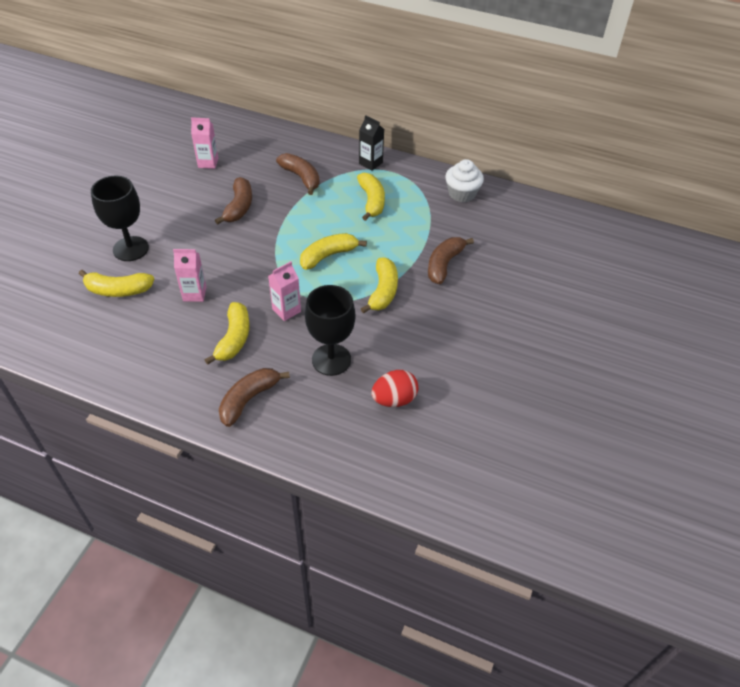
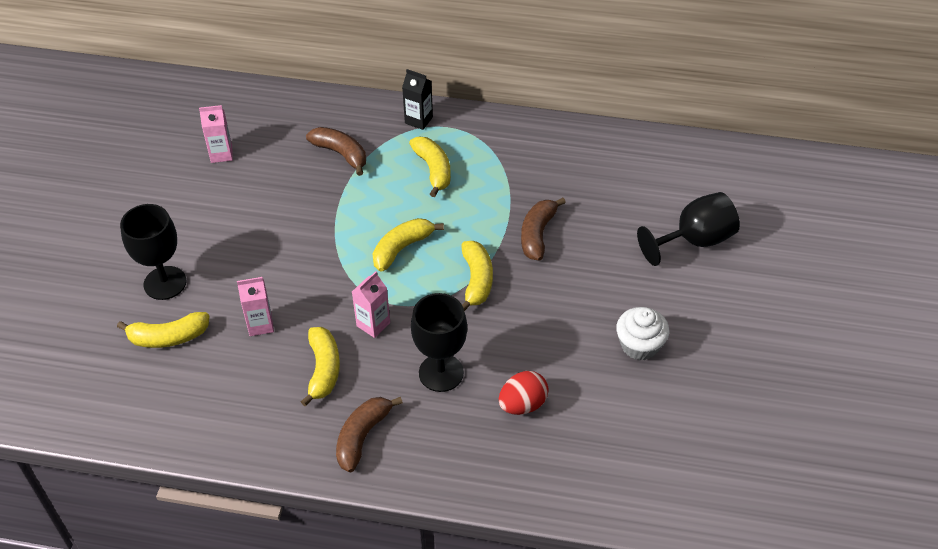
camera: 10 degrees left, 0 degrees up
brown banana [215,177,252,225] -> none
white cupcake [445,159,484,202] -> white cupcake moved to [616,307,669,360]
none -> black goblet [637,192,740,266]

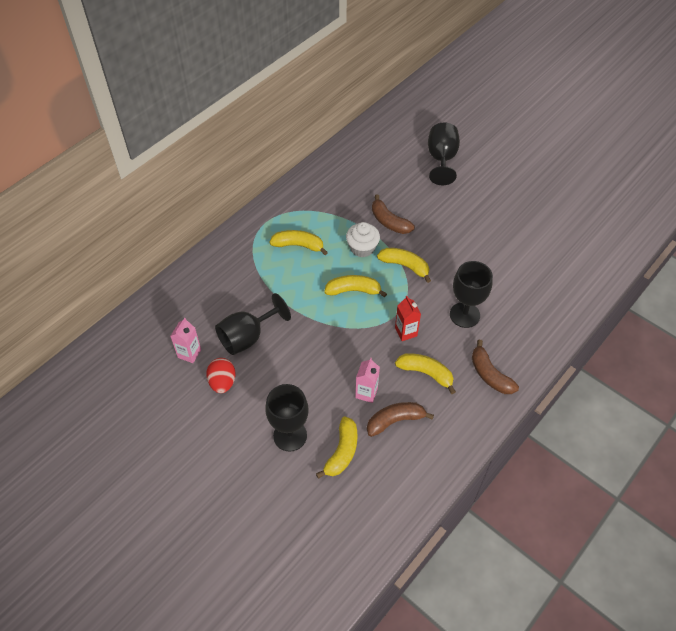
camera: 60 degrees left, 5 degrees up
brown banana [306,127,366,176] -> brown banana moved to [367,402,434,437]
pink carton [352,271,390,338] -> red carton [395,296,421,341]
yellow banana [373,218,444,271] -> yellow banana turned 105 degrees clockwise [324,275,387,298]
black carton [402,69,433,130] -> none
red egg [499,371,549,415] -> red egg moved to [206,358,235,393]
white cupcake [616,307,669,360] -> white cupcake moved to [346,222,380,258]
none -> black goblet [215,293,291,355]

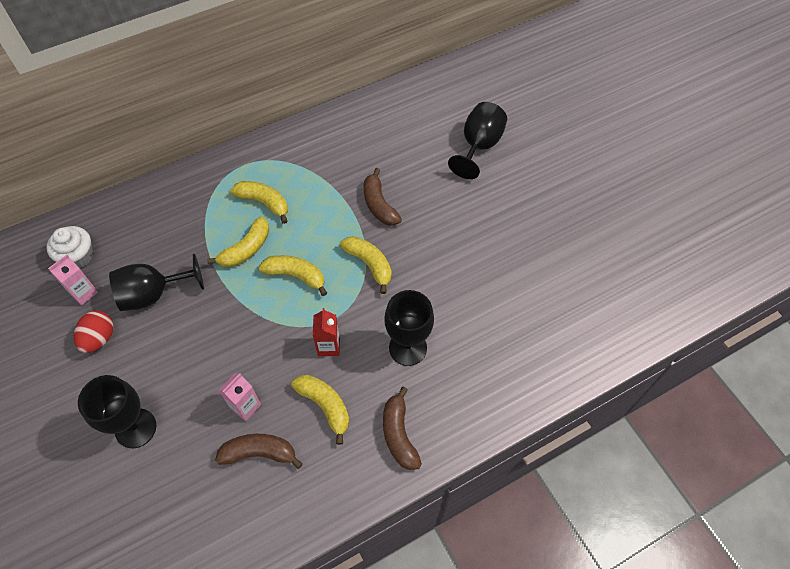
camera: 20 degrees right, 5 degrees up
yellow banana [316,417,357,479] -> yellow banana moved to [207,217,269,267]
white cupcake [346,222,380,258] -> white cupcake moved to [46,226,93,268]

